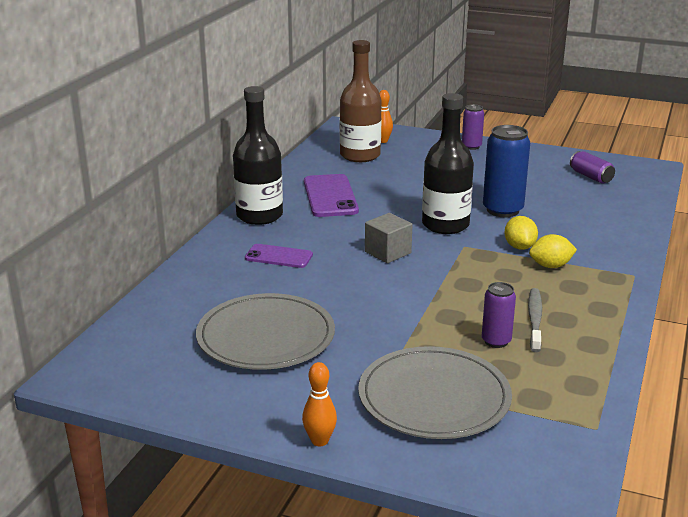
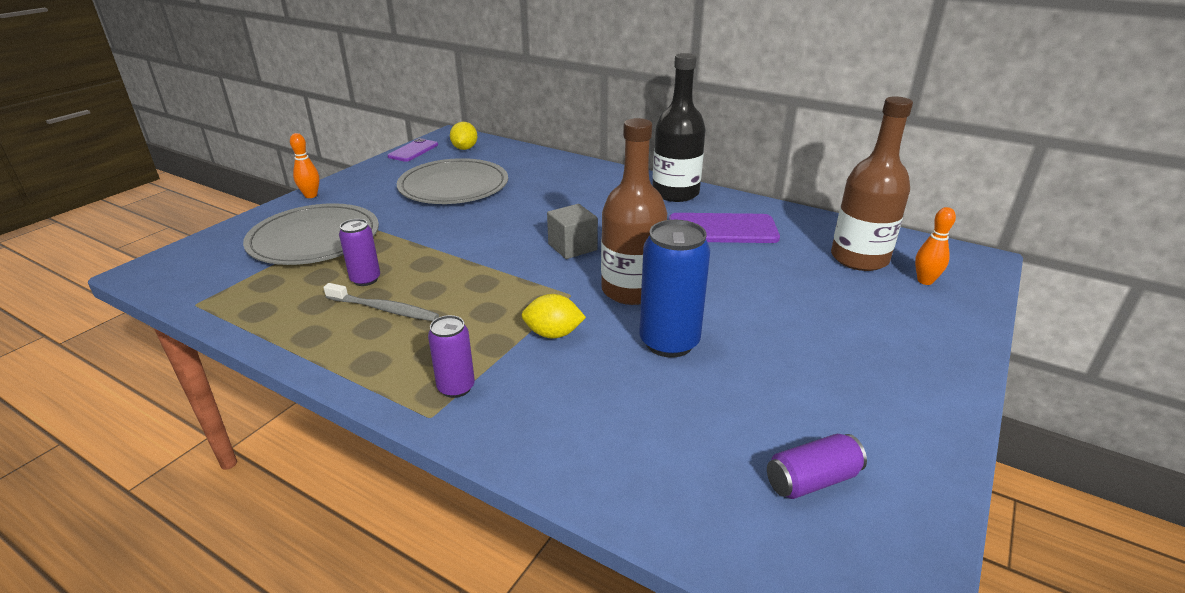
camera: 100 degrees right, 5 degrees up
purple phone [245,244,313,268] -> purple phone moved to [387,138,438,162]
black bottle [422,93,474,234] -> brown bottle [601,118,667,305]
purple can [462,104,484,150] -> purple can moved to [428,315,475,398]
yellow lemon [529,234,577,268] -> yellow lemon moved to [450,122,477,150]

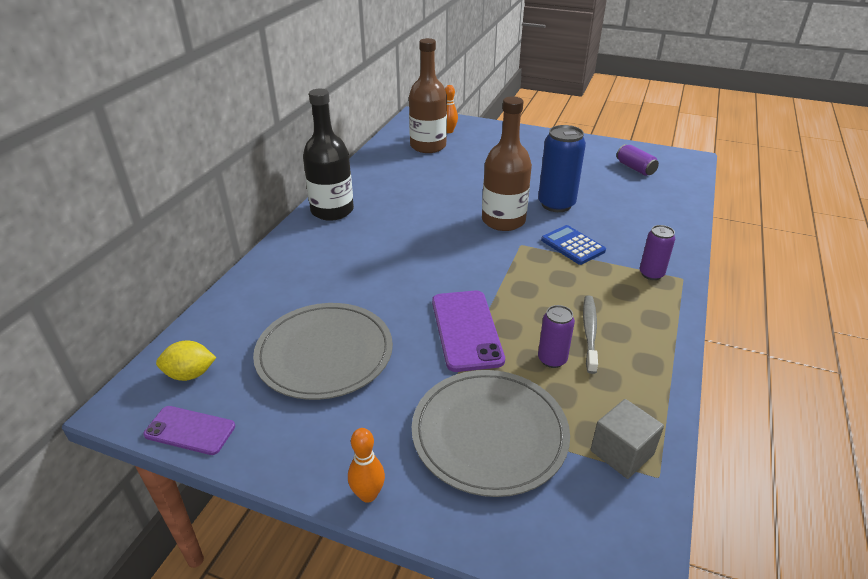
camera: 100 degrees left, 5 degrees up
yellow lemon [522,294,586,339] -> blue calculator [541,225,606,265]
grey cube [547,204,598,259] -> grey cube moved to [590,399,664,479]
purple phone [669,213,780,243] -> purple phone moved to [432,291,505,372]

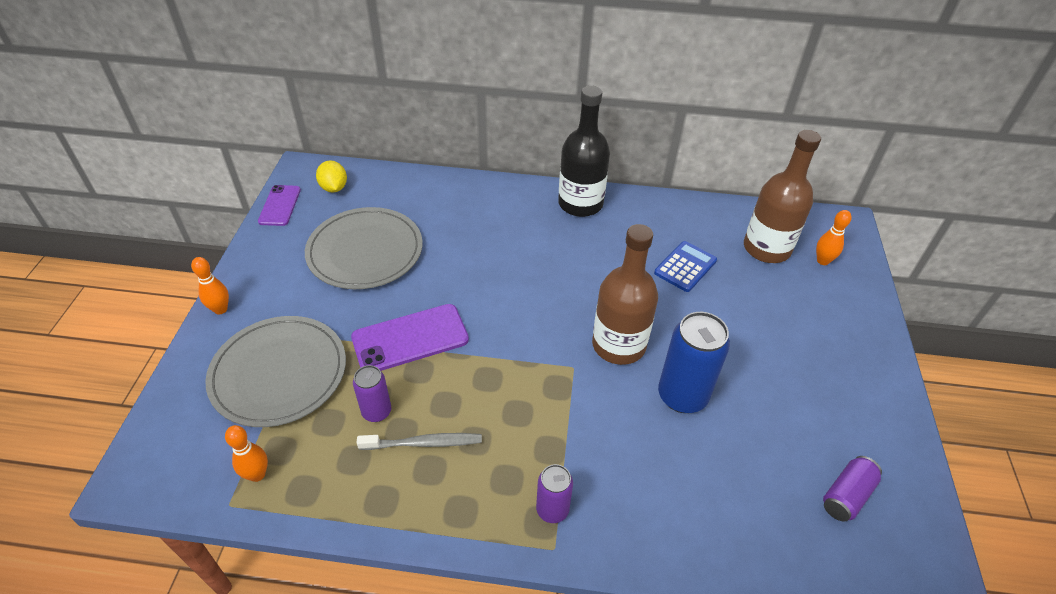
camera: 75 degrees right, 10 degrees up
blue calculator [541,225,606,265] -> blue calculator moved to [654,241,717,292]
grey cube [590,399,664,479] -> orange bowling pin [225,425,268,482]

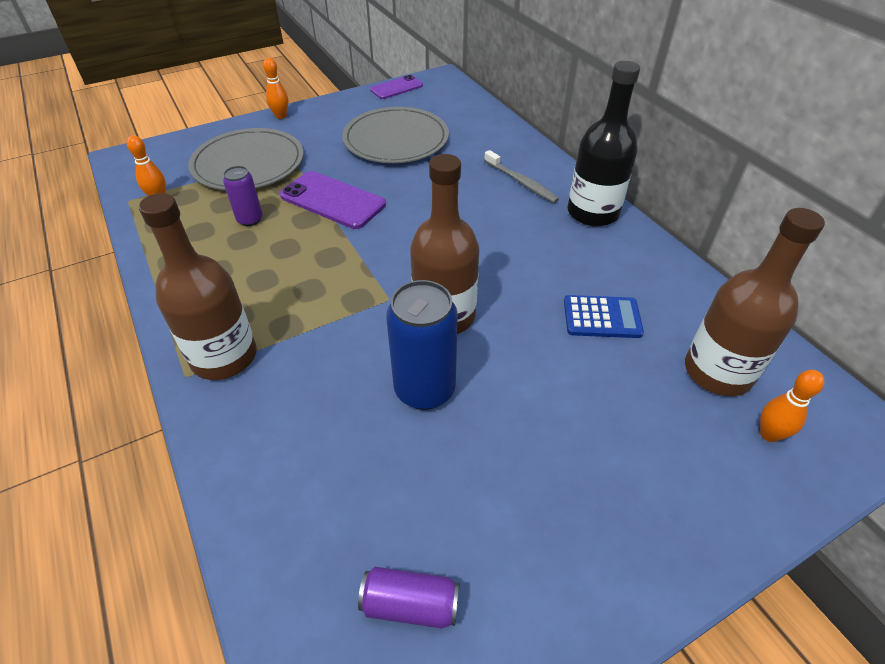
camera: 55 degrees right, 0 degrees up
yellow lemon [316,160,347,192] -> none
grey toothbrush [357,433,482,450] -> grey toothbrush moved to [484,150,559,203]
purple can [536,464,573,523] -> brown bottle [139,193,257,380]

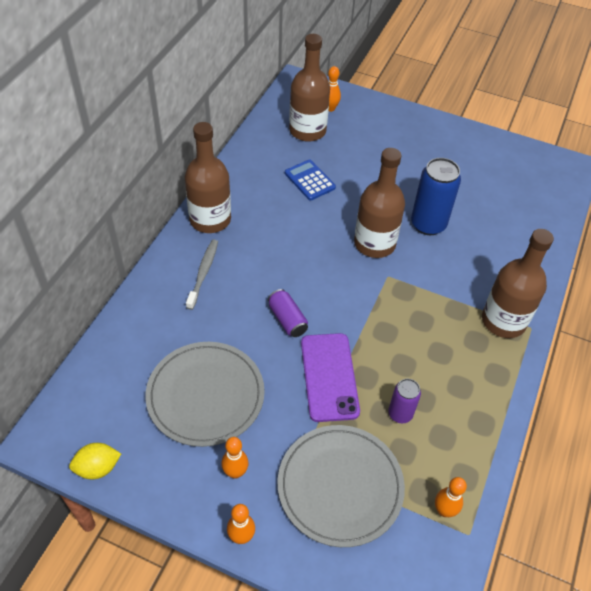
camera: 130 degrees left, 5 degrees up
purple can [358,567,460,629] -> purple can moved to [268,289,308,337]
purple phone [370,75,423,99] -> yellow lemon [69,443,121,479]
black bottle [567,61,640,227] -> brown bottle [185,122,231,233]
none -> orange bowling pin [221,437,249,479]

